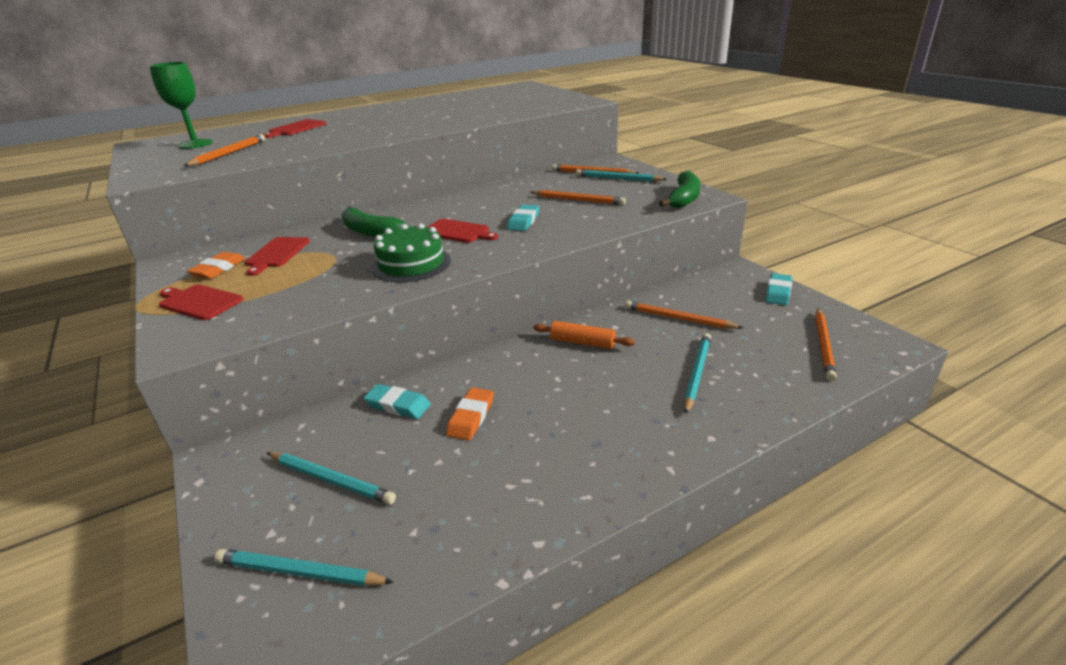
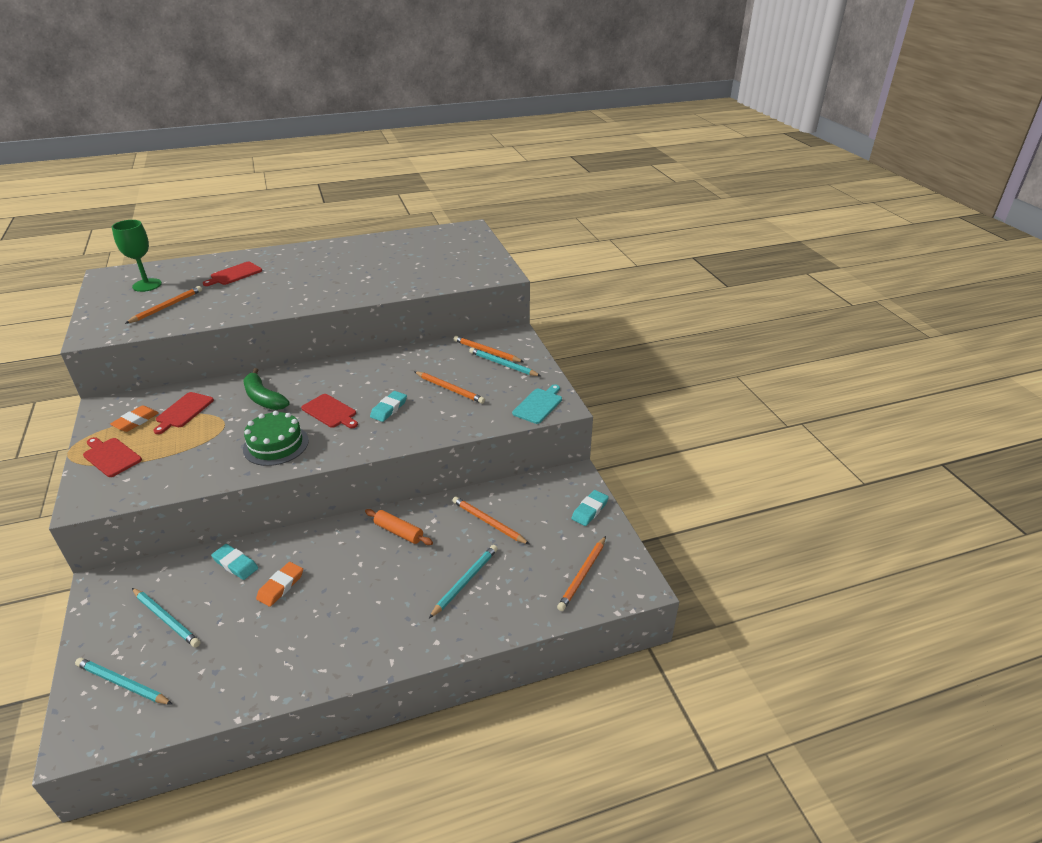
camera: 10 degrees right, 5 degrees up
green banana [659,171,700,208] -> turquoise cutting board [512,384,562,424]

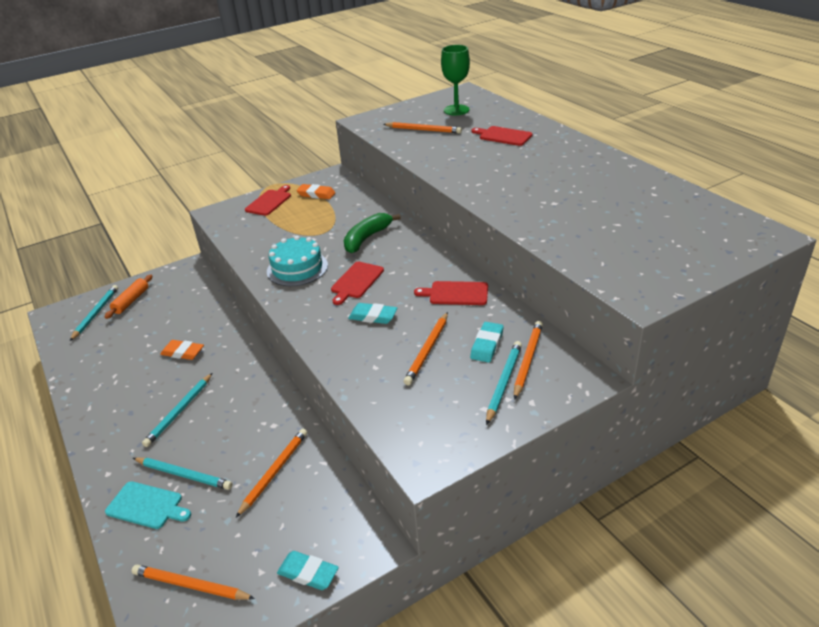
camera: 80 degrees right, 0 degrees up
turquoise pencil [132,588,200,647] -> turquoise pencil moved to [142,373,212,447]
red cutting board [153,392,214,434] -> red cutting board moved to [414,281,488,305]
turquoise eraser [211,544,258,580] -> turquoise eraser moved to [470,322,504,363]
green cake [243,410,309,466] -> turquoise cake [267,236,328,286]
orange rolling pin [365,509,433,545] -> orange rolling pin moved to [105,275,152,319]
turquoise cutting board [512,384,562,424] -> turquoise cutting board moved to [105,481,191,529]

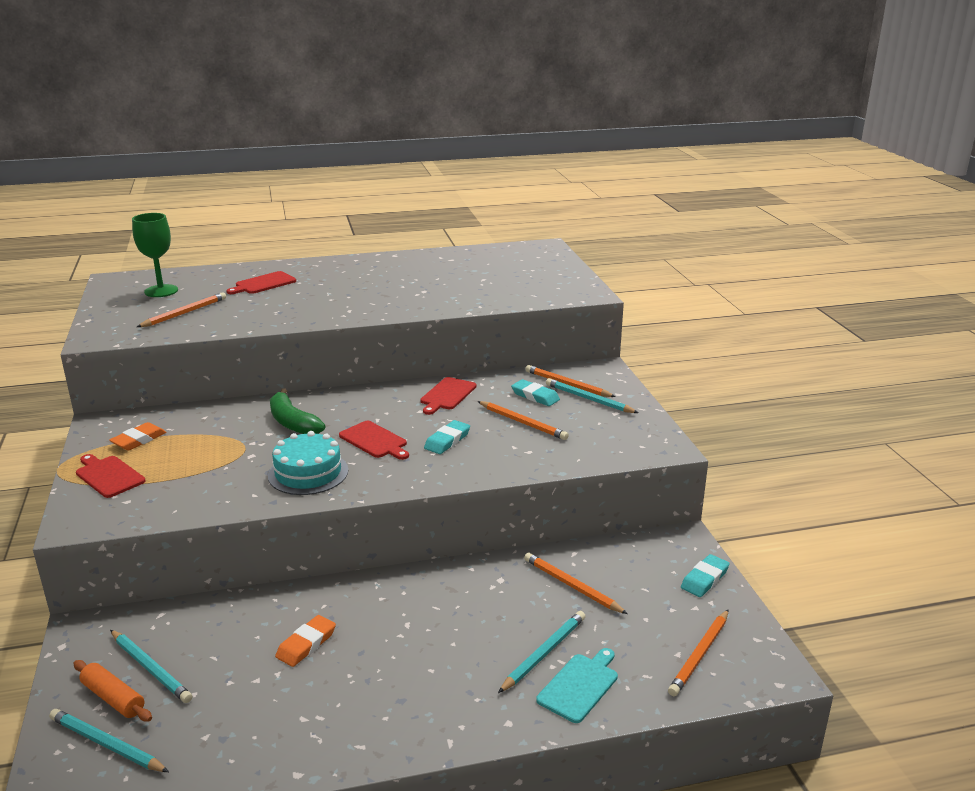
camera: 75 degrees left, 10 degrees down
turquoise pencil [142,373,212,447] -> turquoise pencil moved to [110,630,192,703]

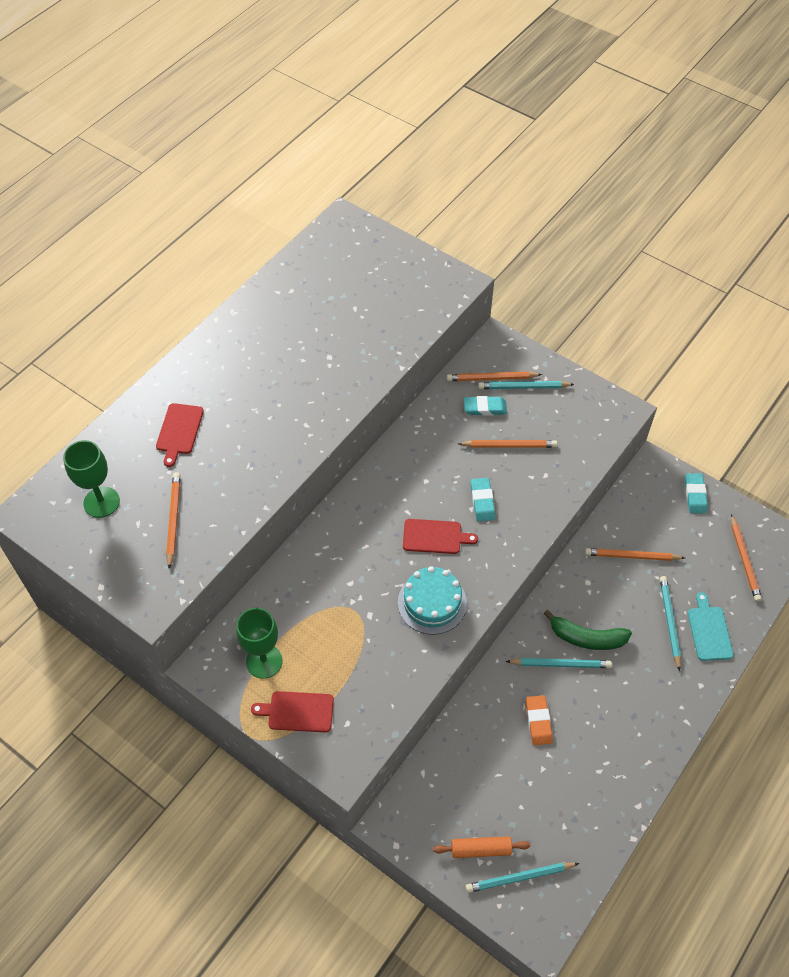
camera: 40 degrees left, 30 degrees up
orange eraser [109,422,167,451] -> green goblet [236,608,283,679]
turquoise pencil [110,630,192,703] -> turquoise pencil moved to [506,658,612,668]
green banana [270,388,325,434] -> green banana moved to [544,610,632,650]
red cutting board [420,377,477,415] -> none

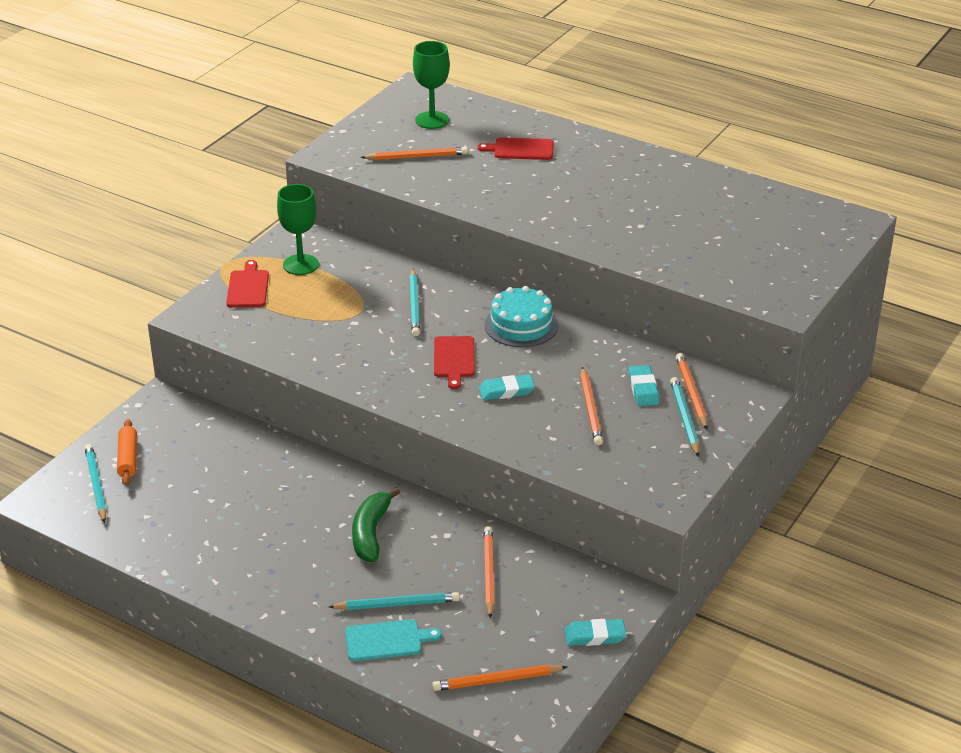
camera: 85 degrees right, 20 degrees down
turquoise cake [398,566,467,635] -> turquoise cake moved to [485,286,558,347]
turquoise pencil [506,658,612,668] -> turquoise pencil moved to [410,269,420,336]
orange eraser [526,695,553,745] -> none

